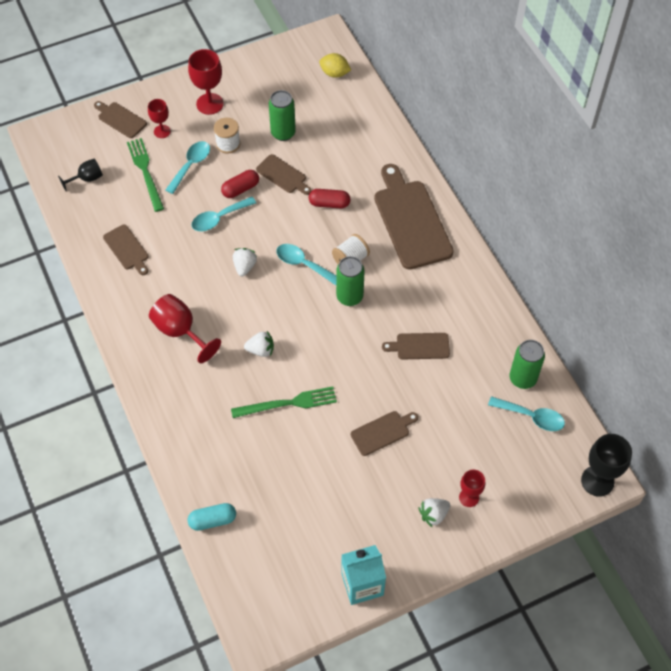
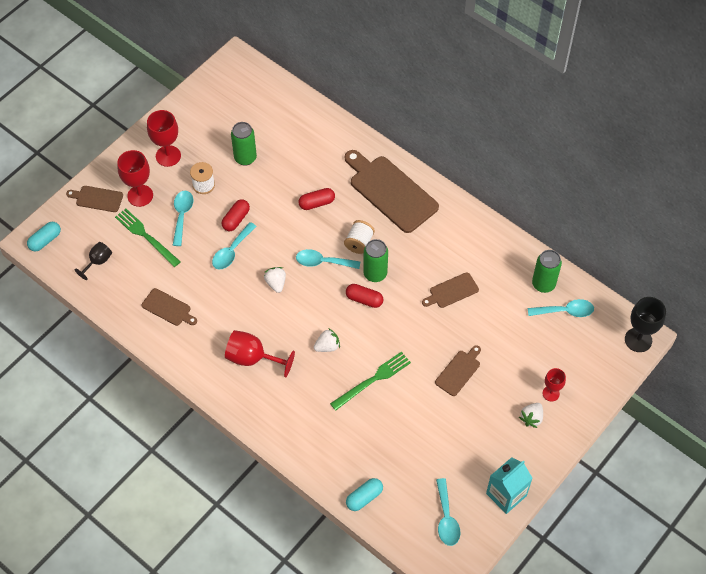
camera: 25 degrees left, 0 degrees up
red goblet [148,99,171,138] -> red goblet [117,150,153,207], size x1.64
brown cutting board [256,154,311,195] -> none
yellow lemon [319,53,351,78] -> none
none -> turquoise capsule [27,222,61,252]
none -> red capsule [346,284,383,308]
none -> turquoise spoon [436,478,460,546]

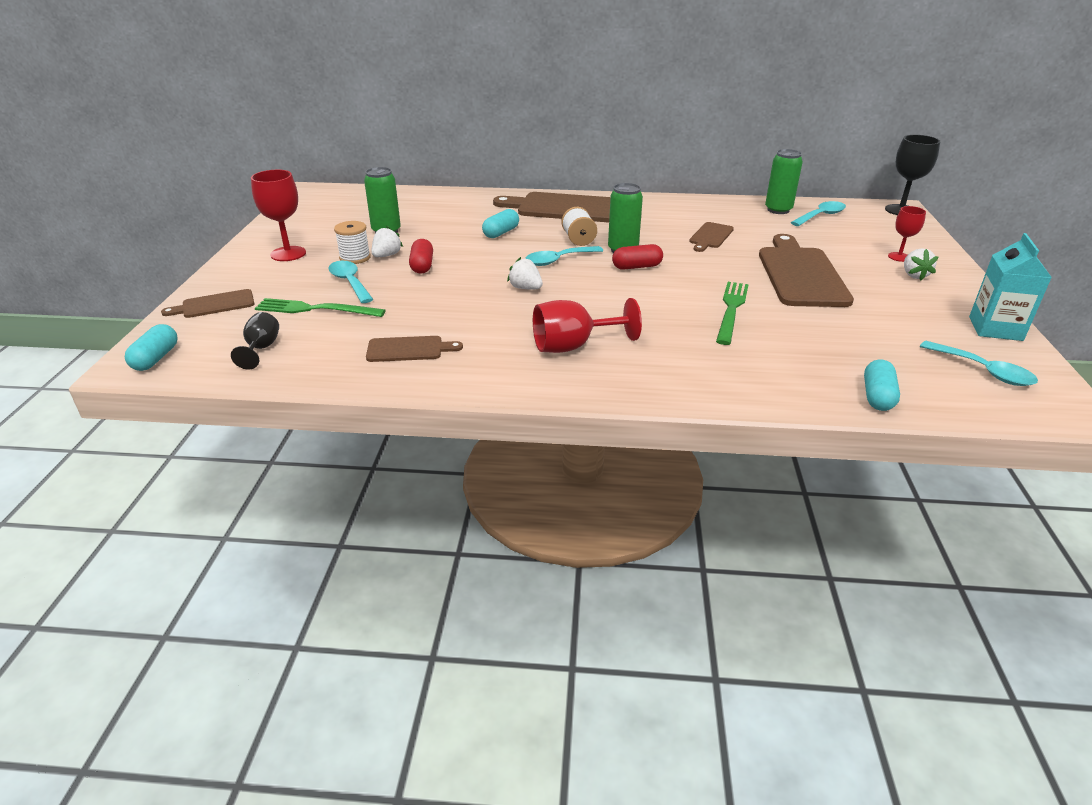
camera: 35 degrees left, 25 degrees down
red goblet [117,150,153,207] -> none
turquoise spoon [212,222,257,269] -> none
red capsule [298,188,335,210] -> turquoise capsule [482,209,519,238]
white strawberry [314,328,340,352] -> white strawberry moved to [371,226,403,257]
brown cutting board [435,345,481,396] -> brown cutting board [759,234,854,307], size x1.99

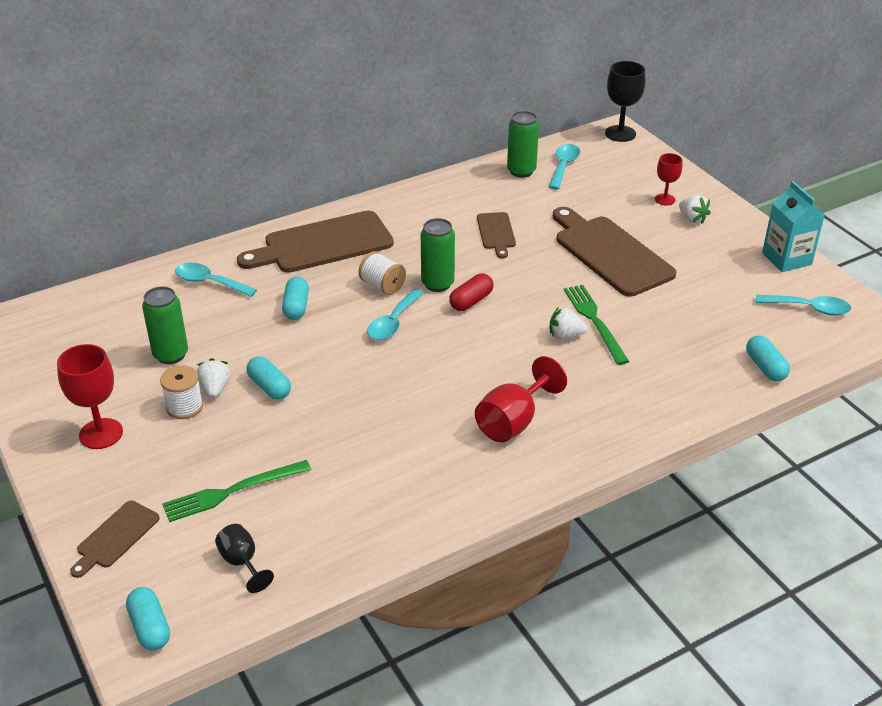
camera: 35 degrees left, 5 degrees up
turquoise spoon [328,261,373,303] -> turquoise spoon moved to [175,263,257,297]
brown cutting board [366,336,463,362] -> none
red capsule [409,239,433,274] -> turquoise capsule [246,356,291,400]
white strawberry [507,257,543,290] -> white strawberry moved to [550,307,587,339]

